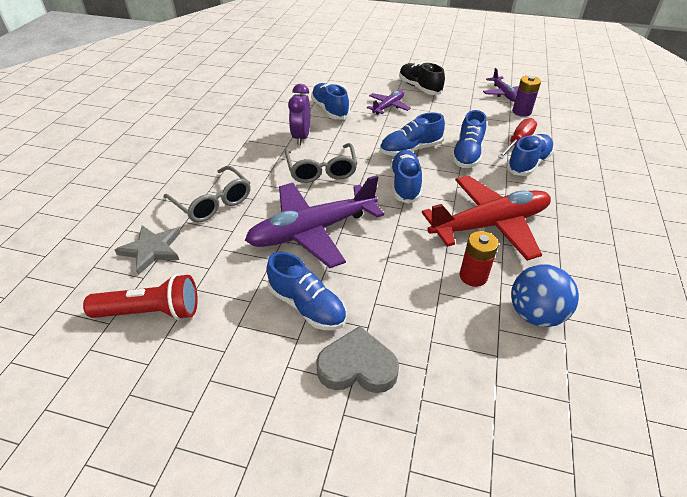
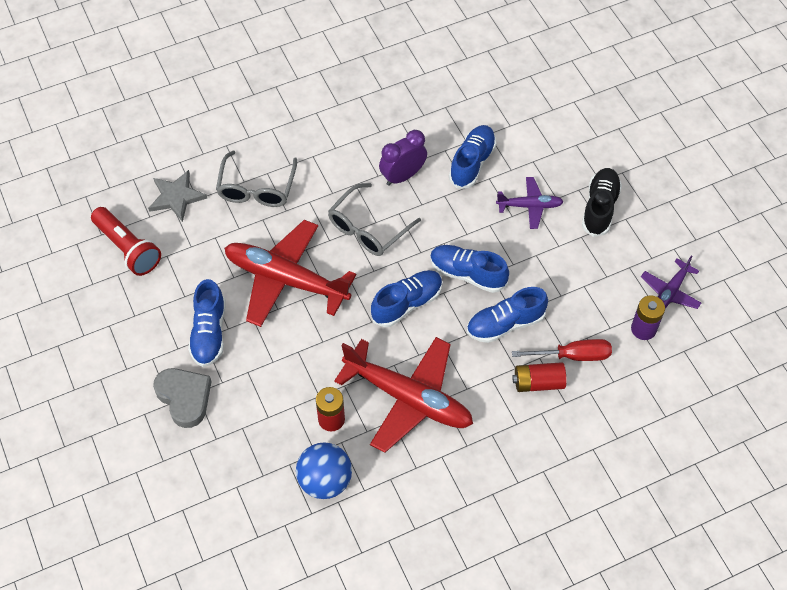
camera: 50 degrees right, 15 degrees up
purple plane [245,175,384,268] -> red plane [224,220,356,327]
blue shoe [506,134,554,176] -> red battery [512,362,566,392]

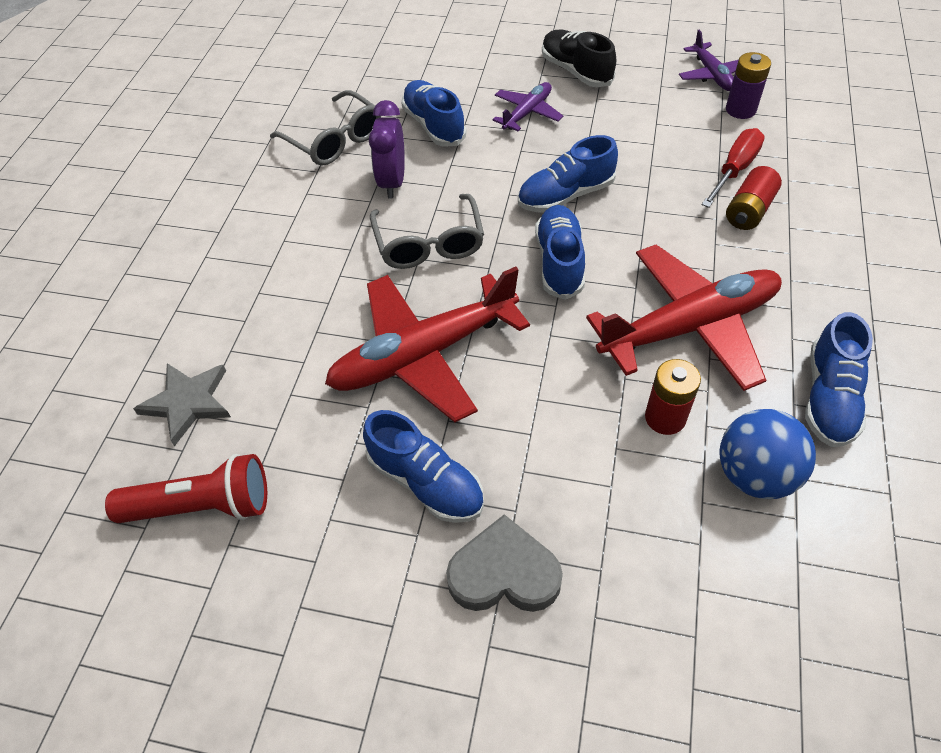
camera: 50 degrees left, 5 degrees down
grey glasses [216,151,297,207] -> grey glasses moved to [270,90,381,166]
blue shoe [467,287,548,343] -> blue shoe moved to [805,312,873,447]

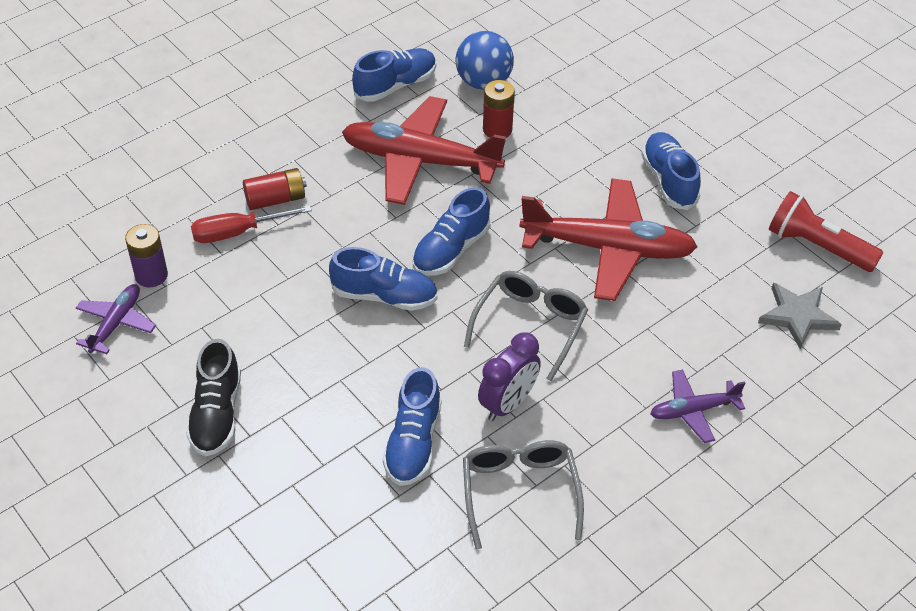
camera: 145 degrees left, 5 degrees down
grey heart [446,514,563,612] -> none
purple plane [492,82,563,131] -> purple plane moved to [650,369,745,443]

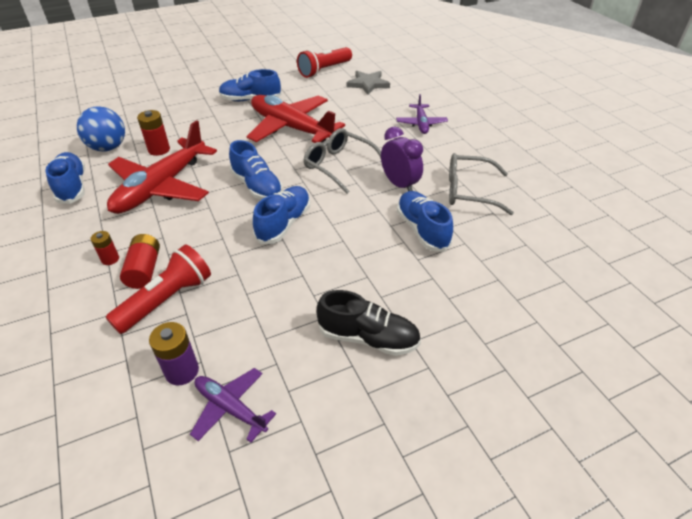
camera: 75 degrees left, 5 degrees down
red screwdriver [191,205,312,243] -> red flashlight [106,245,211,334]
blue shoe [383,367,441,486] -> blue shoe turned 135 degrees counterclockwise [397,191,453,252]
red plane [519,178,698,301] -> red plane turned 75 degrees counterclockwise [246,95,345,143]
none -> red battery [91,231,119,265]

